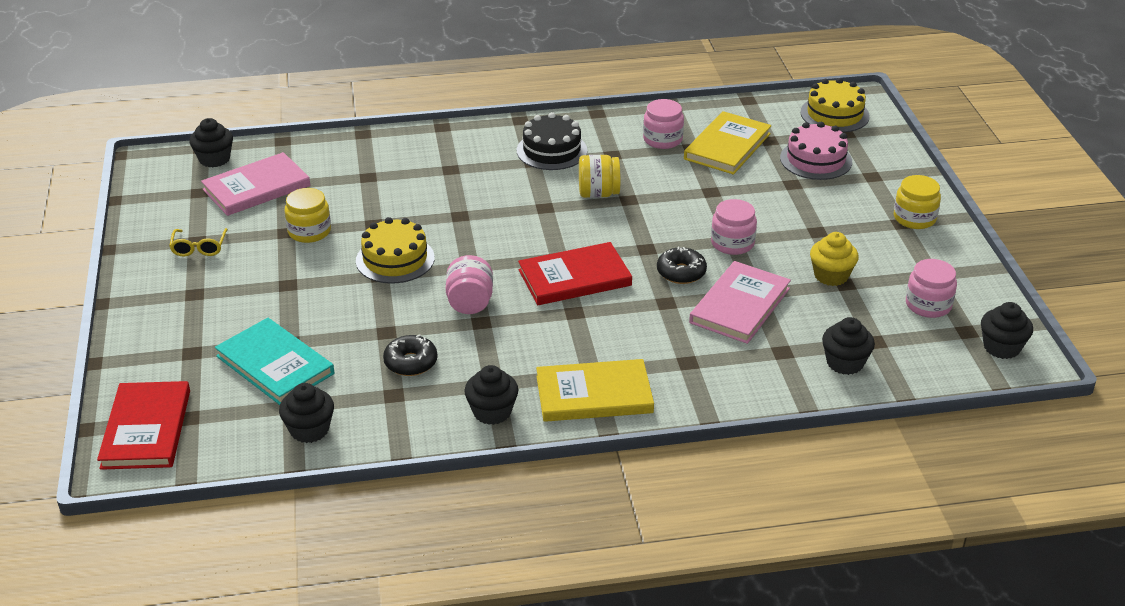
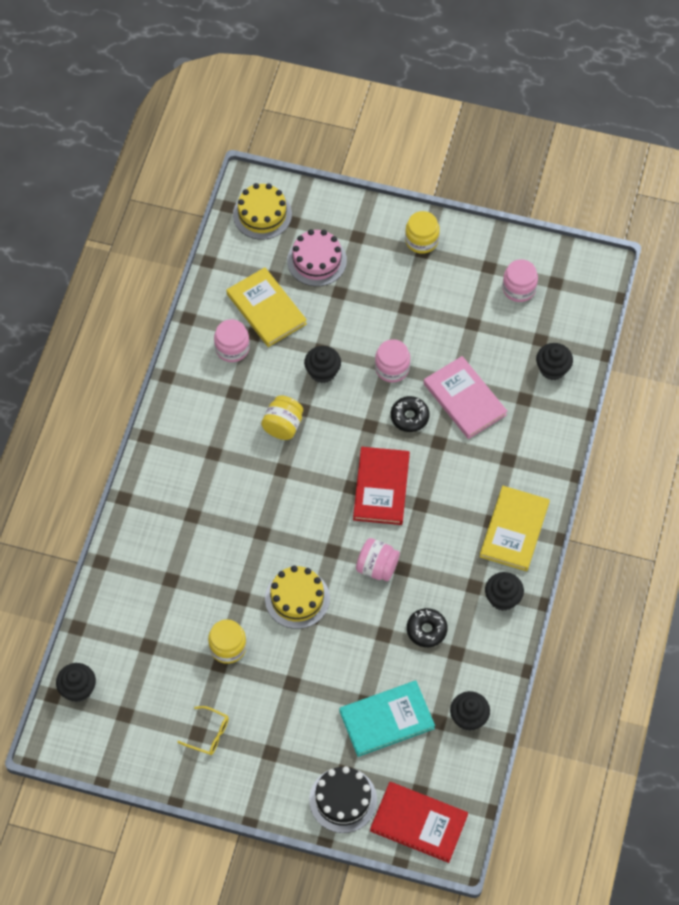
camera: 65 degrees left, 25 degrees up
pink book [201,152,310,216] -> none
black cake [517,112,587,170] -> black cake moved to [309,766,377,833]
yellow cupcake [810,232,859,286] -> none
black cupcake [981,302,1033,359] -> black cupcake moved to [304,346,341,383]

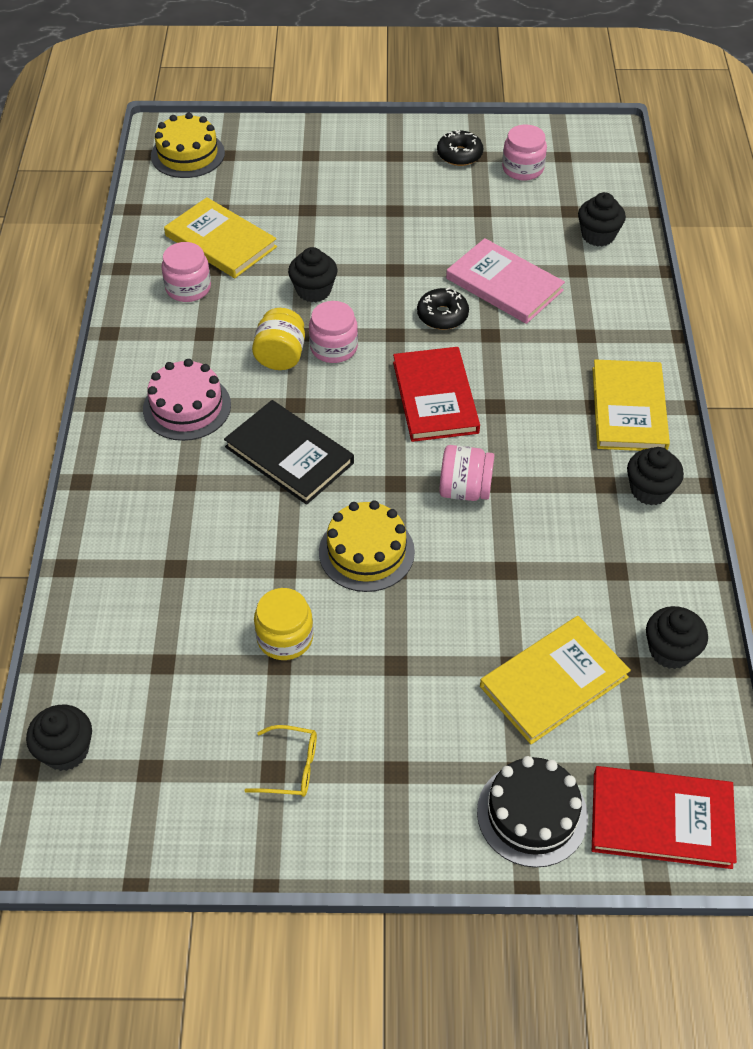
camera: 15 degrees left, 10 degrees down
pink cake [287,229,347,286] -> pink cake moved to [143,359,231,441]
turquoise book [339,680,435,757] -> yellow book [480,616,631,744]
pink jar [375,339,410,382] -> pink jar moved to [309,301,358,363]
yellow jar [405,211,440,254] -> none
black donut [407,608,448,647] -> black donut moved to [437,130,483,166]
none -> black book [224,400,354,505]

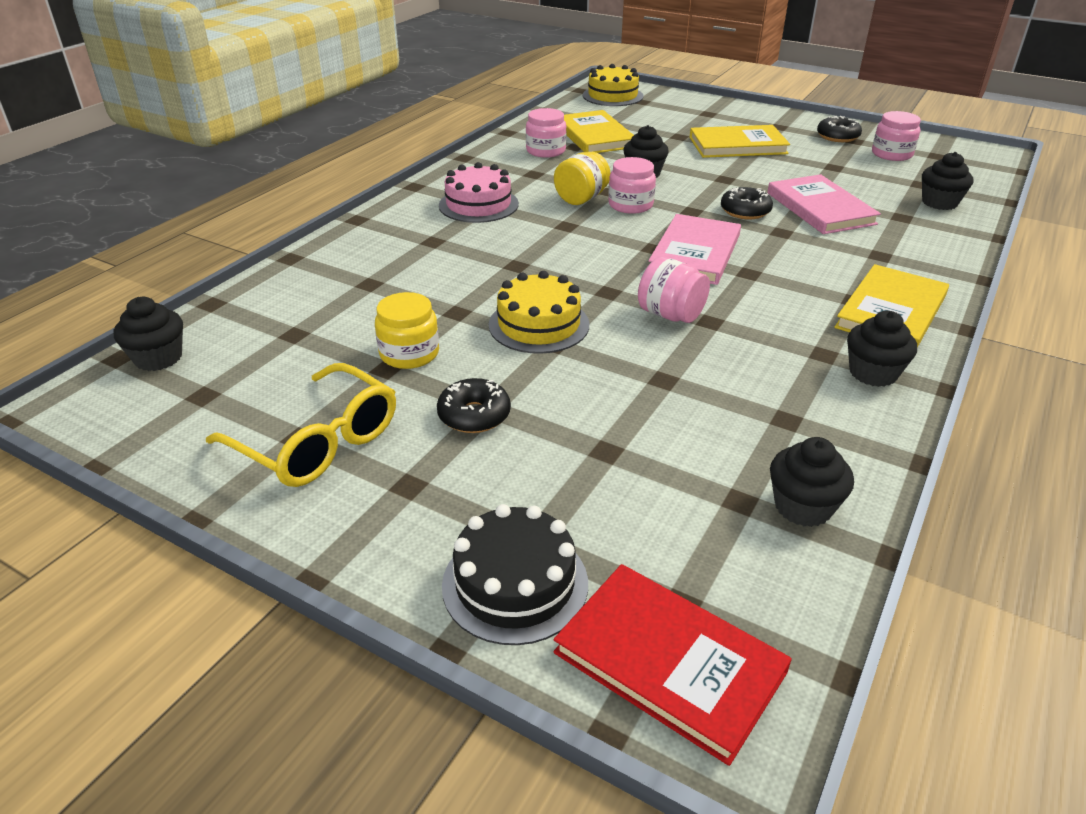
camera: 30 degrees right, 15 degrees down
black book [224,400,354,505] -> none
yellow glasses [244,725,317,797] -> yellow glasses [206,363,396,487], size x1.88
red book [393,347,480,442] -> pink book [648,214,741,285]
yellow book [480,616,631,744] -> yellow book moved to [690,125,790,158]
none -> black donut [437,378,511,433]

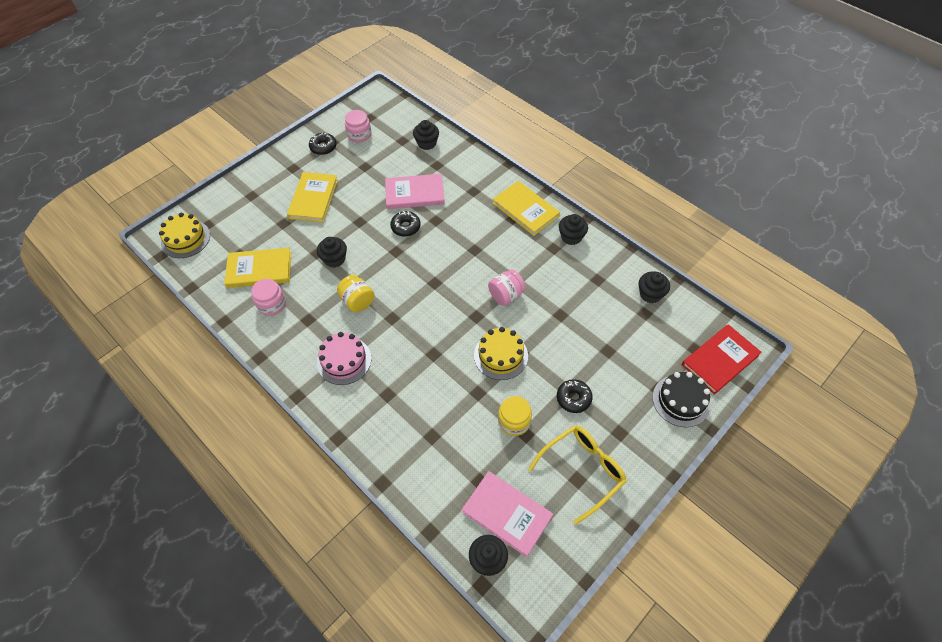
camera: 75 degrees left, 20 degrees up
pink jar [608,157,656,214] -> none
pink book [648,214,741,285] -> pink book moved to [462,471,553,557]

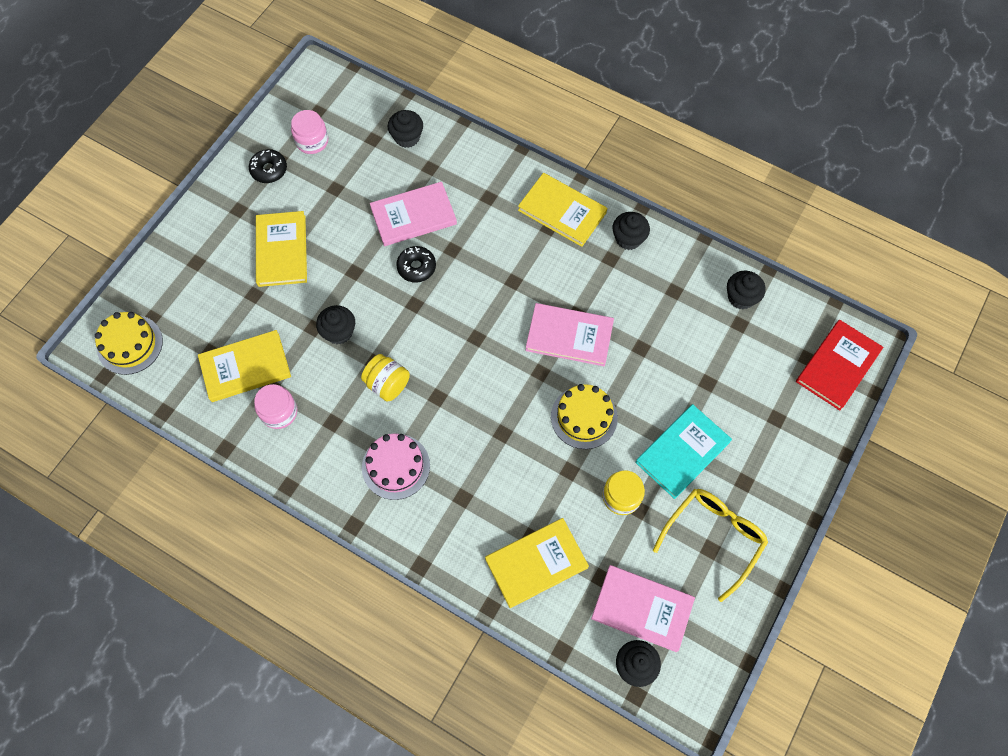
camera: 15 degrees left, 10 degrees up
pink jar [488,269,526,306] -> pink book [525,303,614,366]
black donut [557,379,593,413] -> turquoise book [636,404,732,499]
black cake [653,372,711,427] -> none
none -> yellow book [485,518,589,608]

